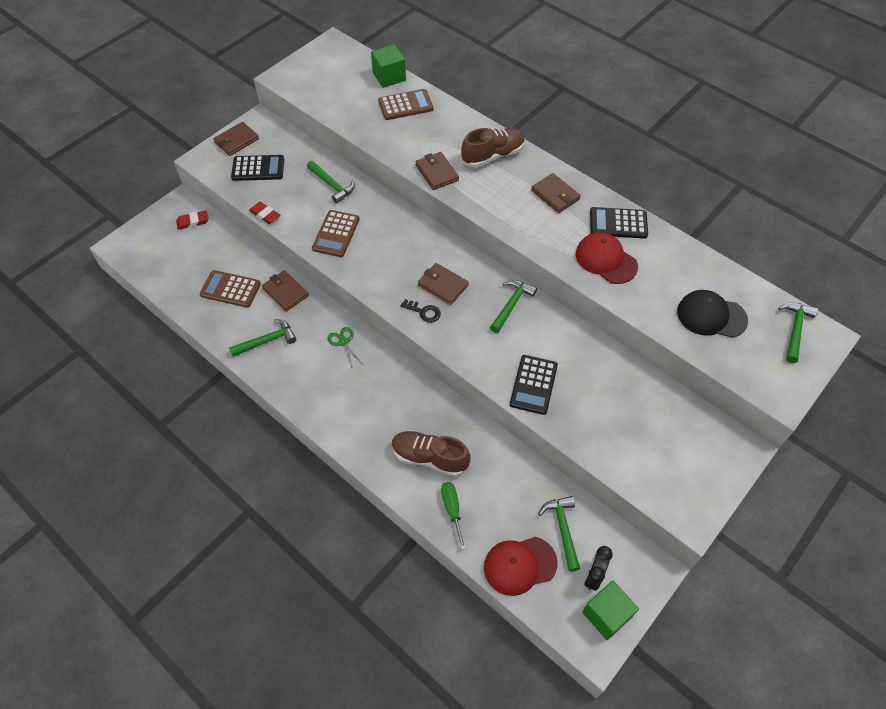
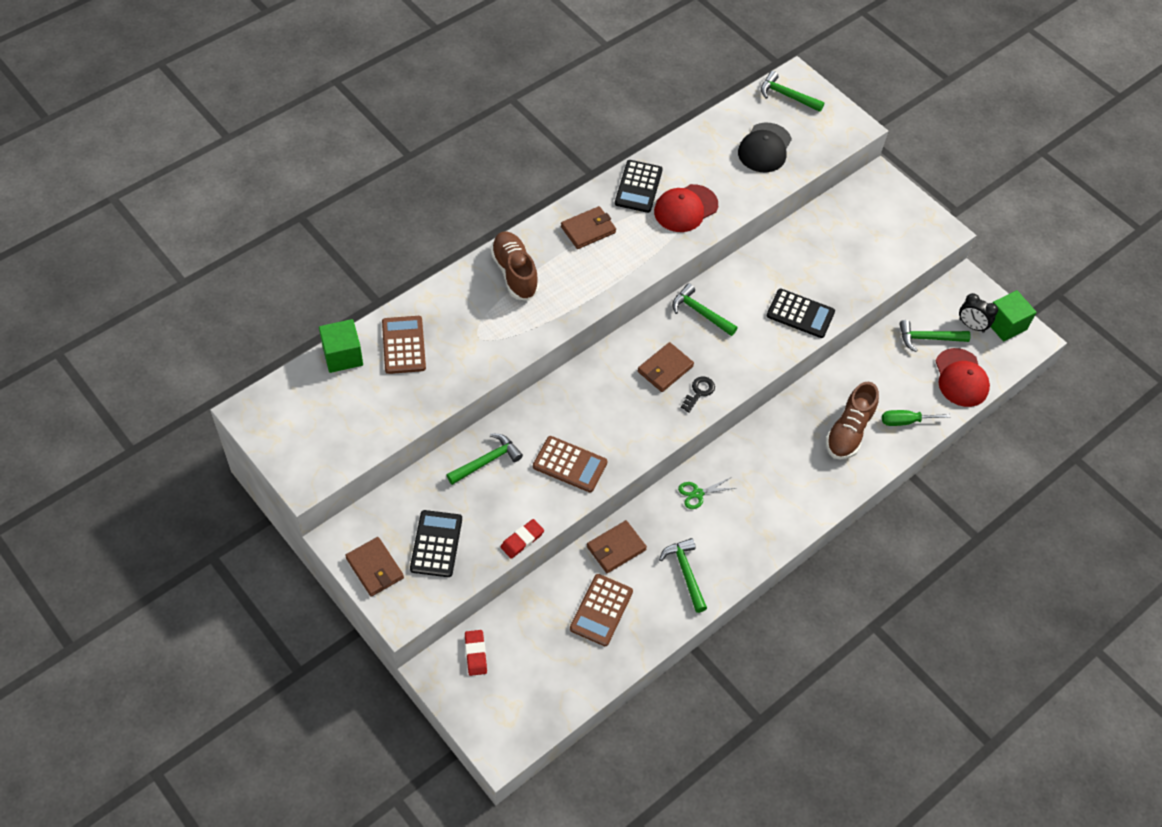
camera: 85 degrees left, 0 degrees up
brown wallet [415,152,459,190] -> none

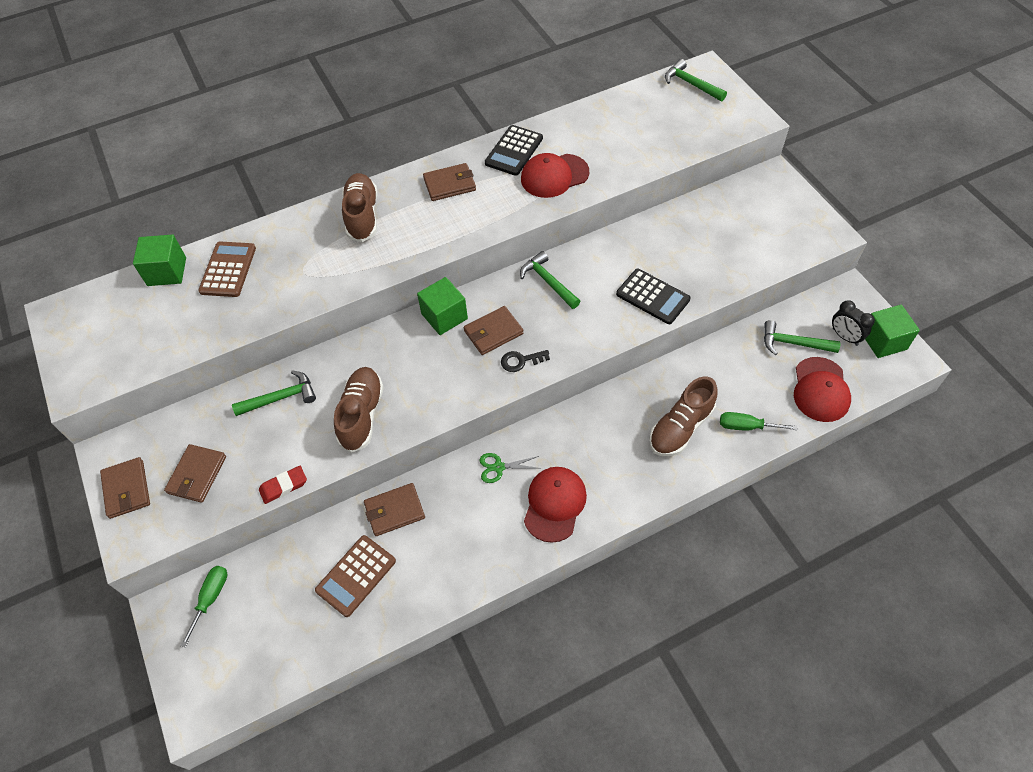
camera: 20 degrees right, 0 degrees up
black calculator [410,510,462,577] -> brown wallet [164,444,226,503]
red eraser [465,630,487,676] -> green screwdriver [180,566,227,647]
brown calculator [533,436,607,492] -> brown shoe [334,367,384,453]
green hammer [659,538,707,613] -> none
black key [681,377,715,413] -> black key turned 150 degrees counterclockwise [501,350,550,372]
black cap [738,123,792,172] -> none
none -> green cube [417,277,468,335]
none -> red cap [524,467,587,543]

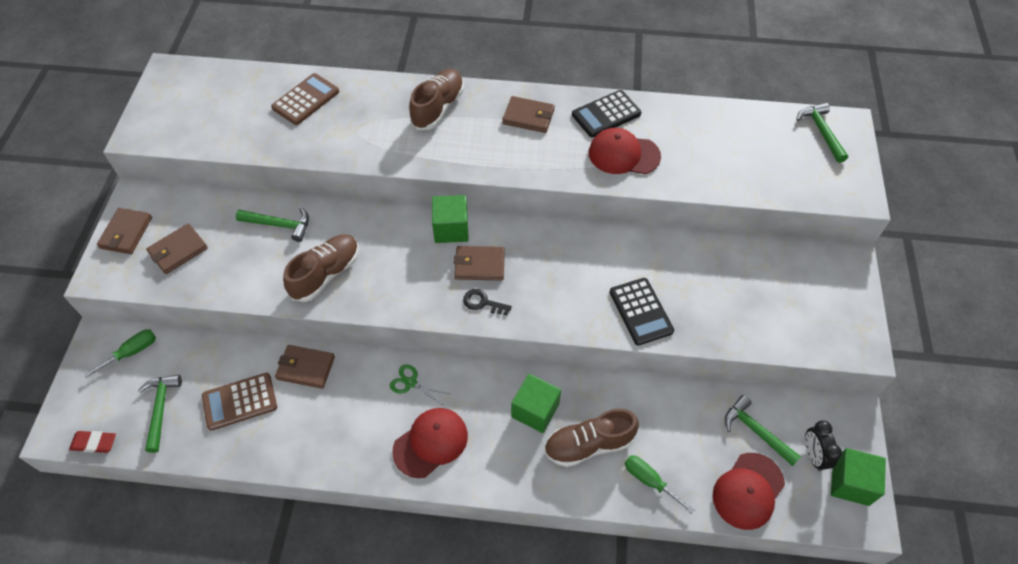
camera: 30 degrees right, 0 degrees up
green cube [133,234,186,286] -> green cube moved to [511,374,561,433]
red eraser [259,466,307,504] -> red eraser moved to [69,431,116,453]
green hammer [520,251,580,309] -> green hammer moved to [138,375,182,453]

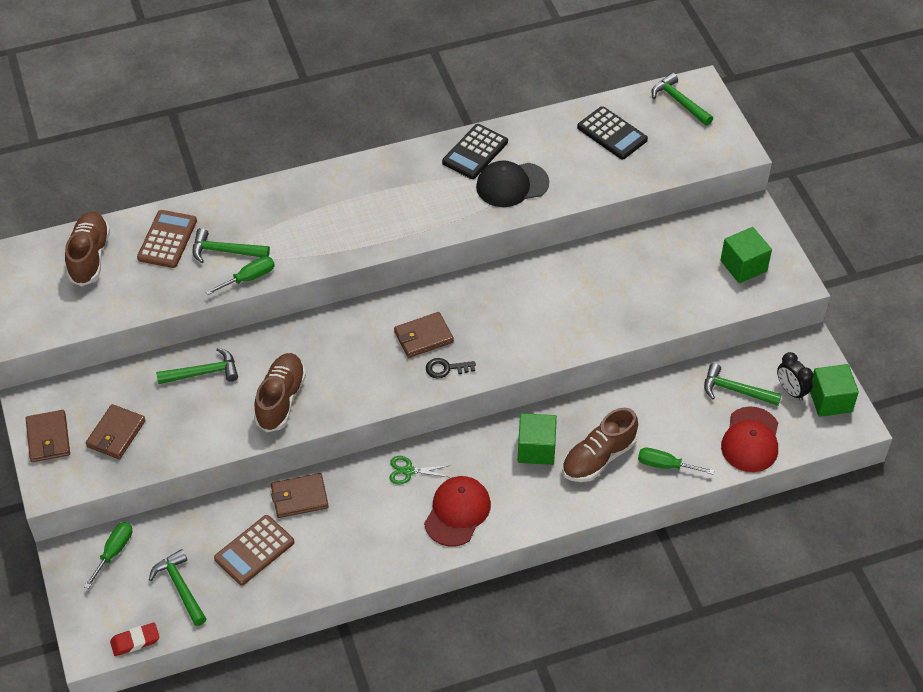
camera: 25 degrees left, 5 degrees down
brown shoe [409,69,464,130] -> brown shoe moved to [65,212,110,286]
green cube [432,195,469,243] -> green cube moved to [720,227,772,283]
brown wallet [502,96,555,133] -> none
red cap [589,128,661,174] -> black cap [476,160,549,207]
black calculator [609,278,674,346] -> black calculator moved to [577,106,648,159]
none -> green hammer [192,228,270,263]
none -> green screwdriver [206,256,275,295]

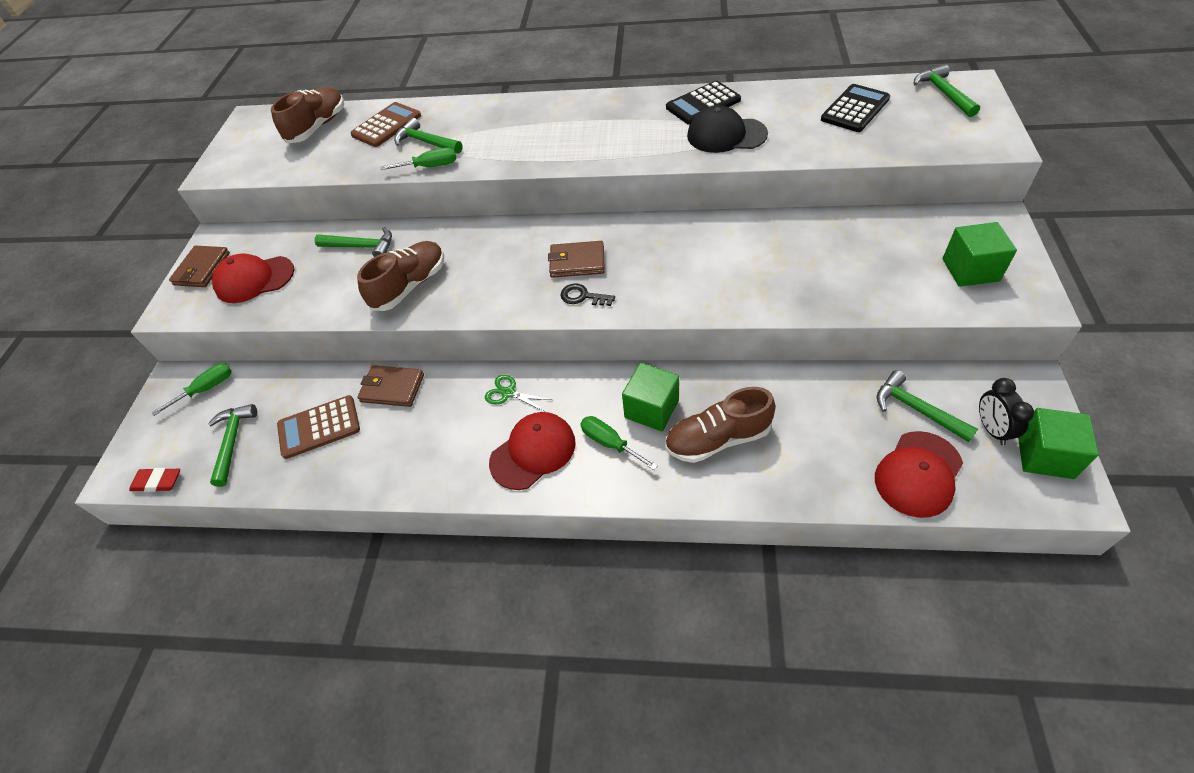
camera: 30 degrees right, 0 degrees up
brown wallet [86,404,146,459] -> red cap [212,254,294,303]
black calculator [577,106,648,159] -> black calculator turned 120 degrees counterclockwise [821,84,890,132]
green screwdriver [638,448,714,474] -> green screwdriver moved to [580,416,658,470]

